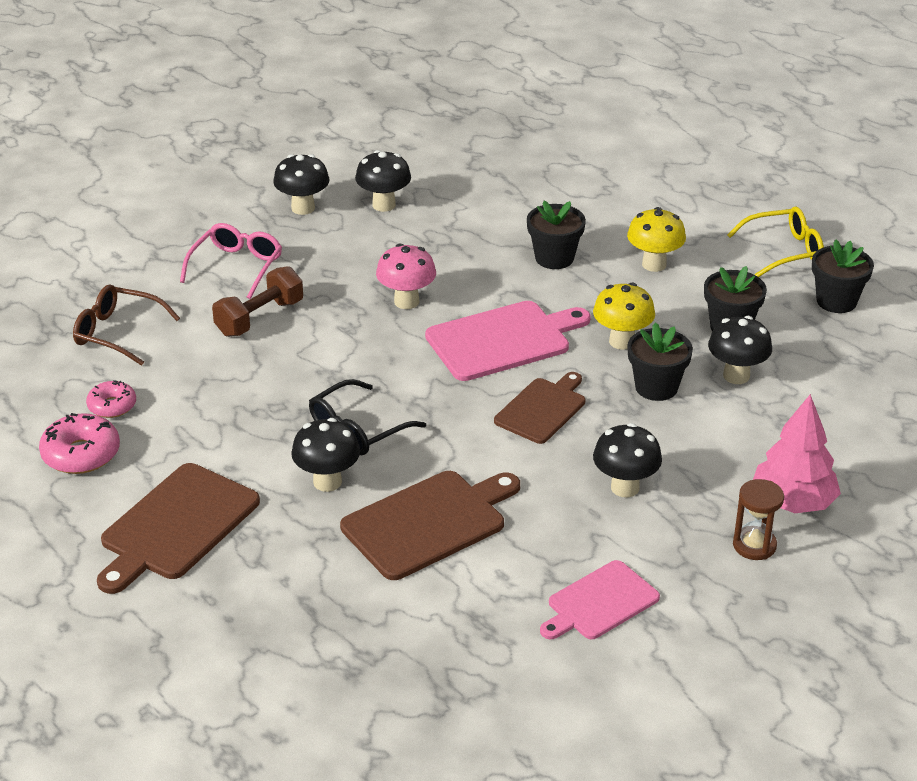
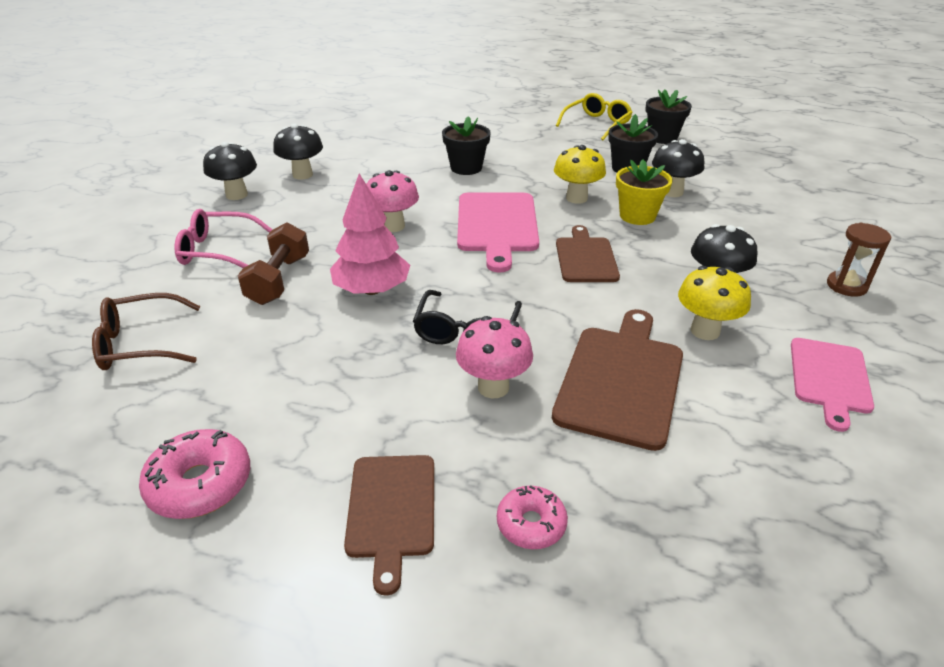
camera: 35 degrees left, 0 degrees up
pink donut [86,380,136,418] -> pink donut moved to [497,485,568,549]
brown cutting board [97,463,260,594] -> brown cutting board [344,455,434,596], size x0.65
pink glasses [180,223,282,299] -> pink glasses turned 75 degrees counterclockwise [174,209,273,268]
black mushroom [291,418,360,492] -> pink mushroom [456,316,533,398]
pink cutting board [425,301,591,381] -> pink cutting board turned 150 degrees clockwise [457,192,539,272]
yellow mushroom [627,207,686,272] -> yellow mushroom moved to [678,266,751,340]
black flower pot [627,322,693,401] -> yellow flower pot [616,160,673,225]
pink tree [753,394,841,513] -> pink tree moved to [330,174,410,295]

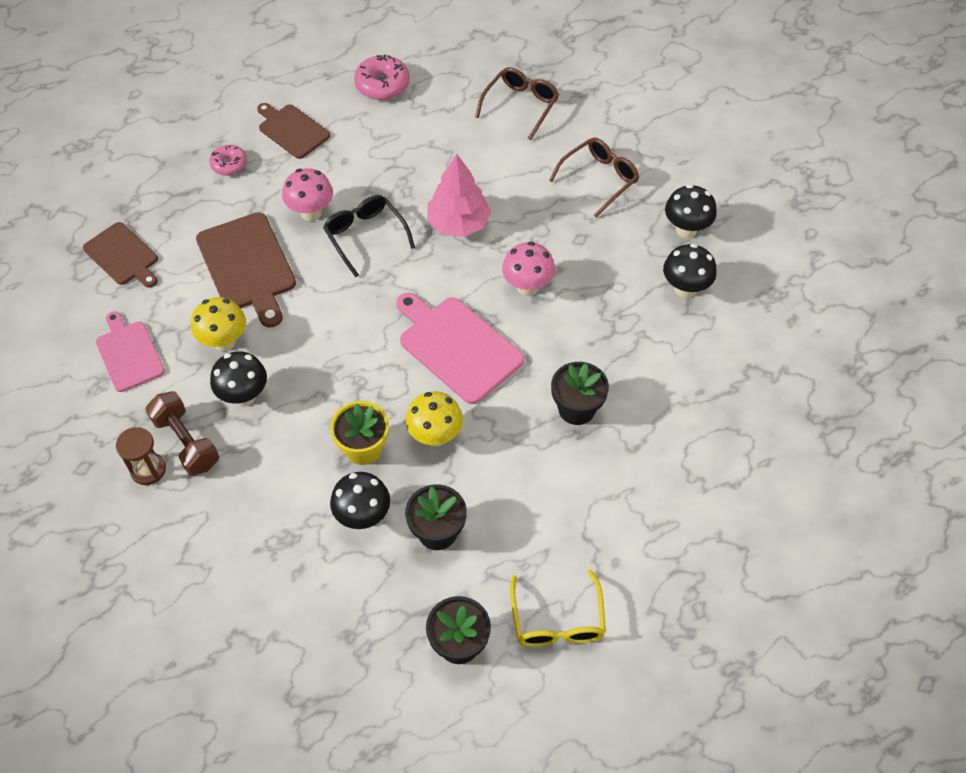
camera: 135 degrees right, 20 degrees up
pink glasses [174,209,273,268] -> brown glasses [549,138,639,218]
brown dumbbell [238,222,309,305] -> brown dumbbell moved to [145,391,219,476]
brown cutting board [556,225,620,282] -> brown cutting board moved to [83,222,158,288]

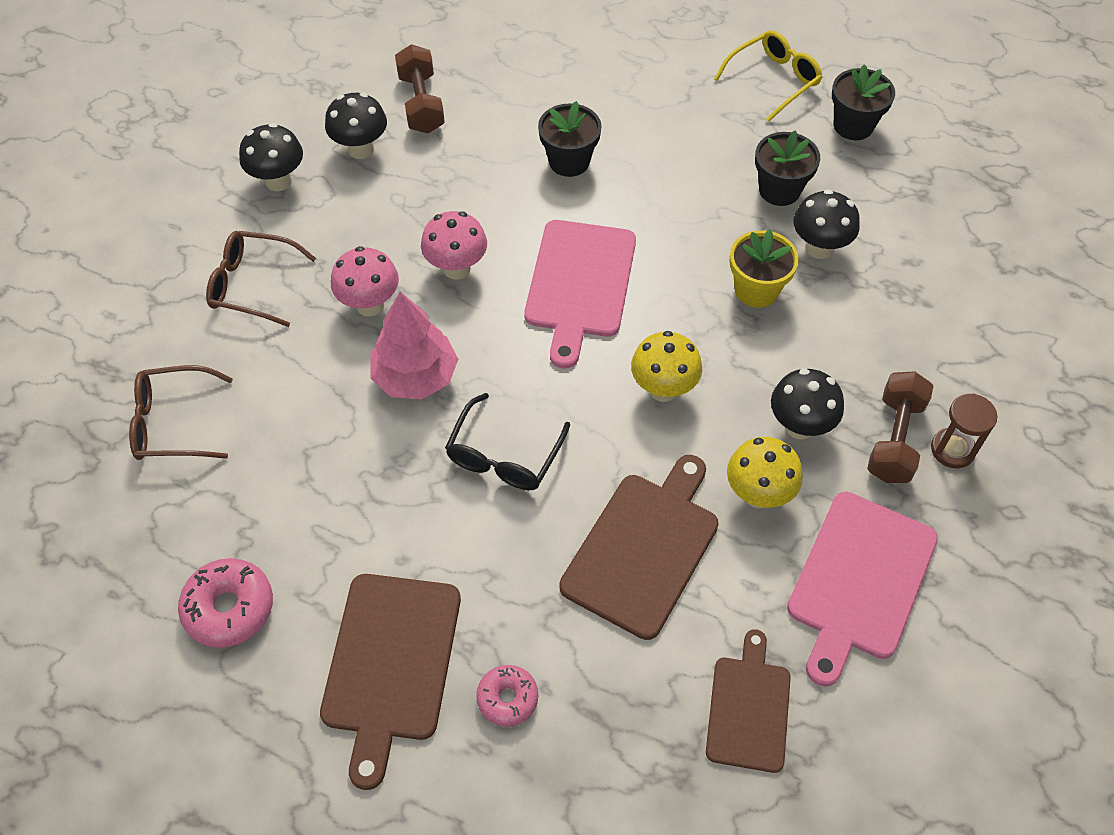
camera: 125 degrees left, 0 degrees up
pink cutting board [96,311,165,392] -> pink cutting board [787,492,938,686], size x1.54
brown cutting board [257,103,330,159] -> brown cutting board [320,574,461,790], size x1.54
pink mushroom [282,168,333,221] -> pink mushroom moved to [331,246,399,316]
yellow mushroom [405,391,463,447] -> yellow mushroom moved to [631,331,702,402]
none -> brown dumbbell [395,44,445,133]

